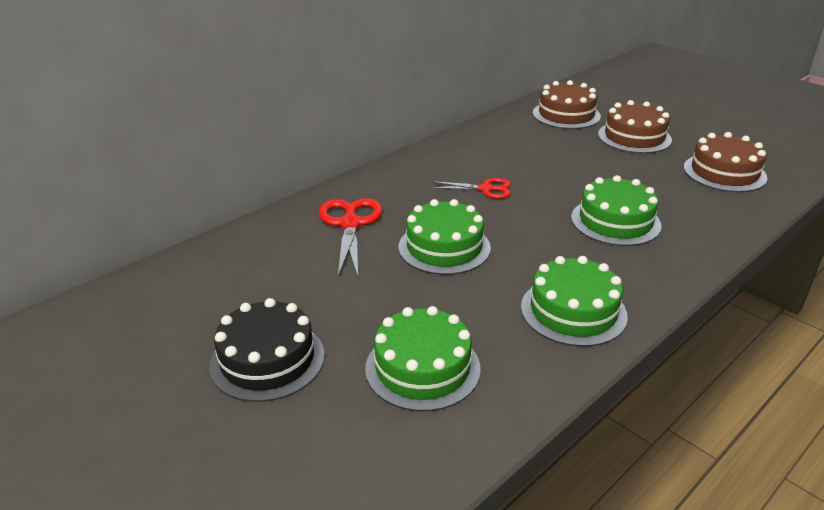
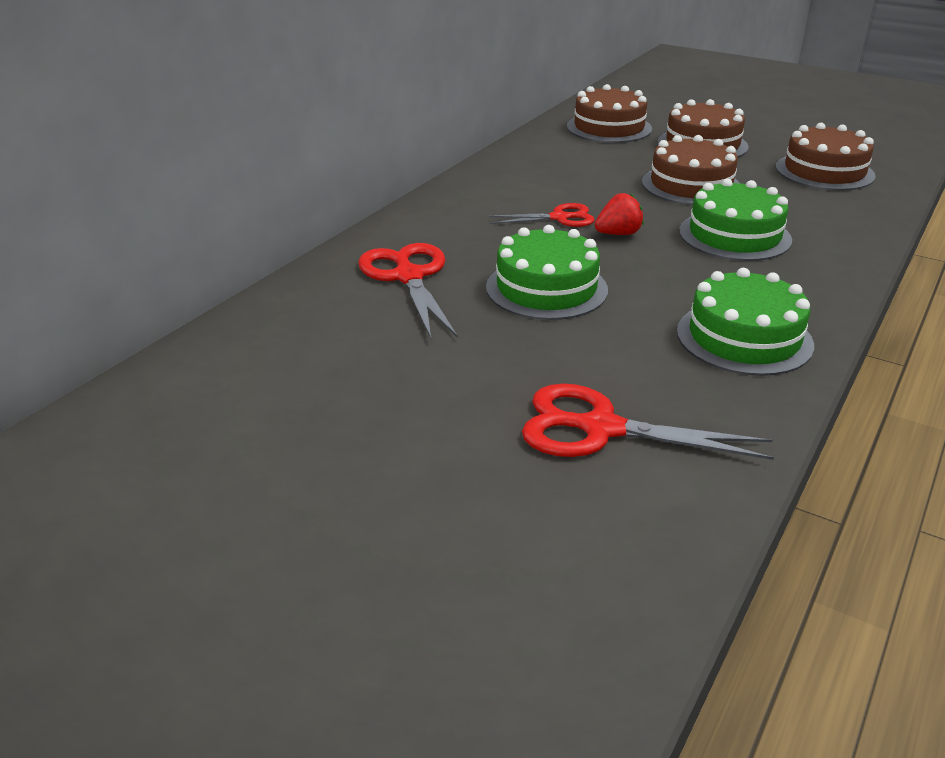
camera: 15 degrees left, 0 degrees up
black cake [209,298,325,402] -> none
green cake [365,306,481,411] -> red scissors [522,384,774,460]
none -> red strawberry [595,193,644,235]
none -> brown cake [642,135,740,205]

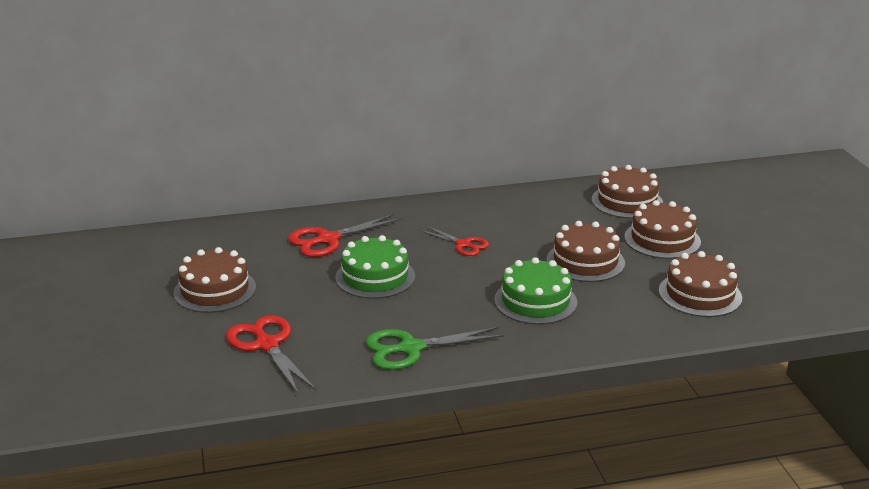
camera: 45 degrees right, 5 degrees down
red scissors [358,243,458,339] -> red scissors turned 150 degrees counterclockwise [288,214,402,257]
red strawberry [595,193,644,235] -> none
green cake [677,268,814,376] -> green scissors [365,327,504,370]
none -> brown cake [174,247,256,313]

